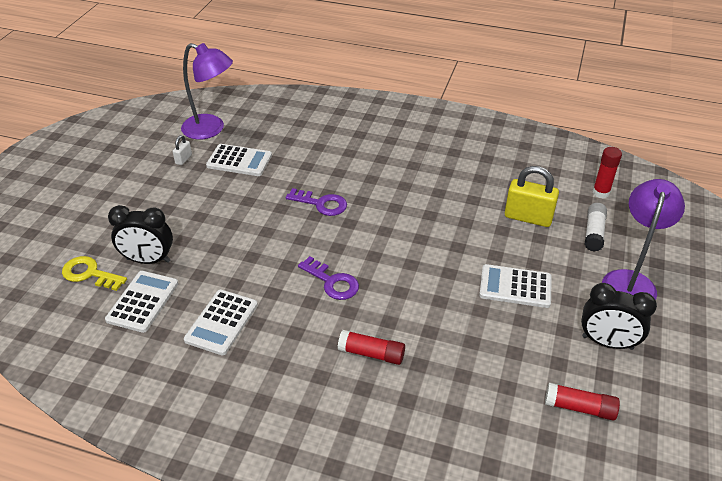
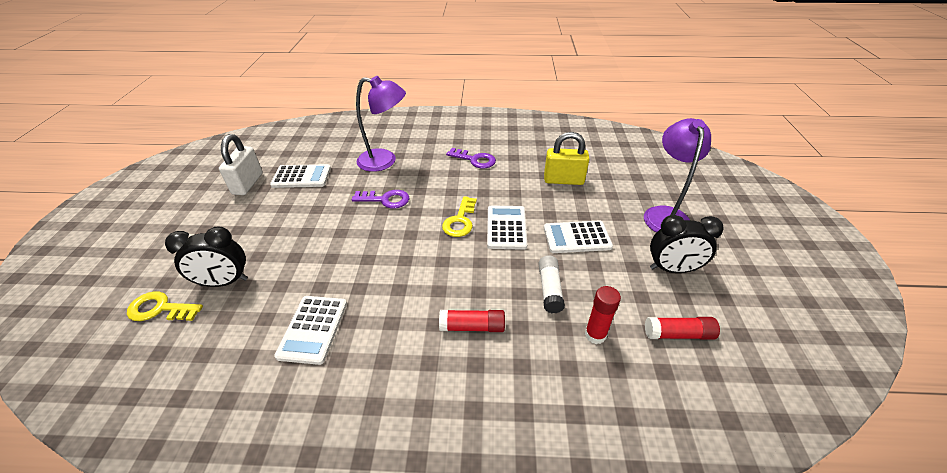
camera: 15 degrees left, 0 degrees up
white calculator [105,271,178,333] -> white calculator moved to [487,205,527,250]
white padlock [173,135,192,165] -> white padlock [219,134,263,195], size x2.08
purple lamp [181,43,233,140] -> purple lamp moved to [356,76,406,172]
purple key [298,256,359,300] -> purple key moved to [446,148,496,168]
white glue stick [584,203,607,252] -> white glue stick moved to [538,255,565,313]
red glue stick [593,147,622,198] -> red glue stick moved to [585,286,621,344]
none -> yellow key [442,196,477,237]

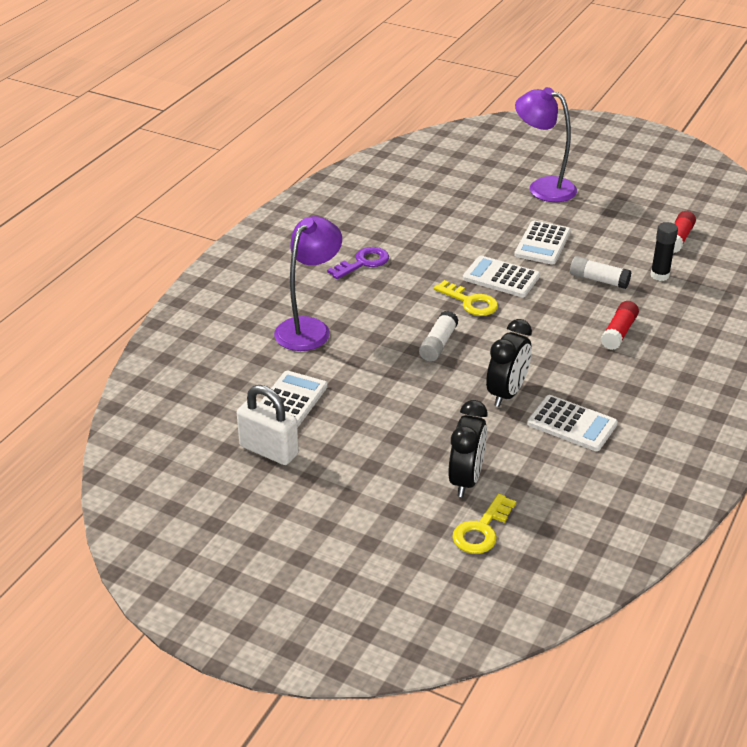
camera: 65 degrees left, 5 degrees down
purple key [352,190,409,208] -> none
yellow padlock [544,132,589,185] -> none
red glue stick [585,286,621,344] -> black glue stick [650,222,678,281]
black clock [650,215,724,273] -> black clock moved to [486,319,532,407]
none -> white glue stick [419,311,458,362]

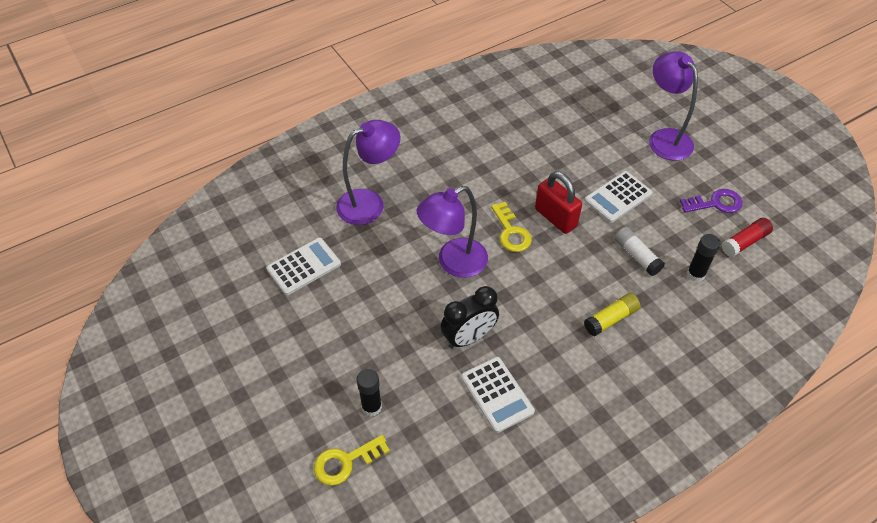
camera: 30 degrees right, 15 degrees up
white padlock [237,385,299,465] -> none
purple key [327,247,389,279] -> purple key moved to [680,189,743,213]
white glue stick [419,311,458,362] -> purple lamp [417,186,488,278]
black clock [448,400,488,497] -> black glue stick [356,369,382,416]
white calculator [463,256,540,297] -> red padlock [535,171,582,234]
red glue stick [601,301,639,350] -> yellow glue stick [584,293,640,336]

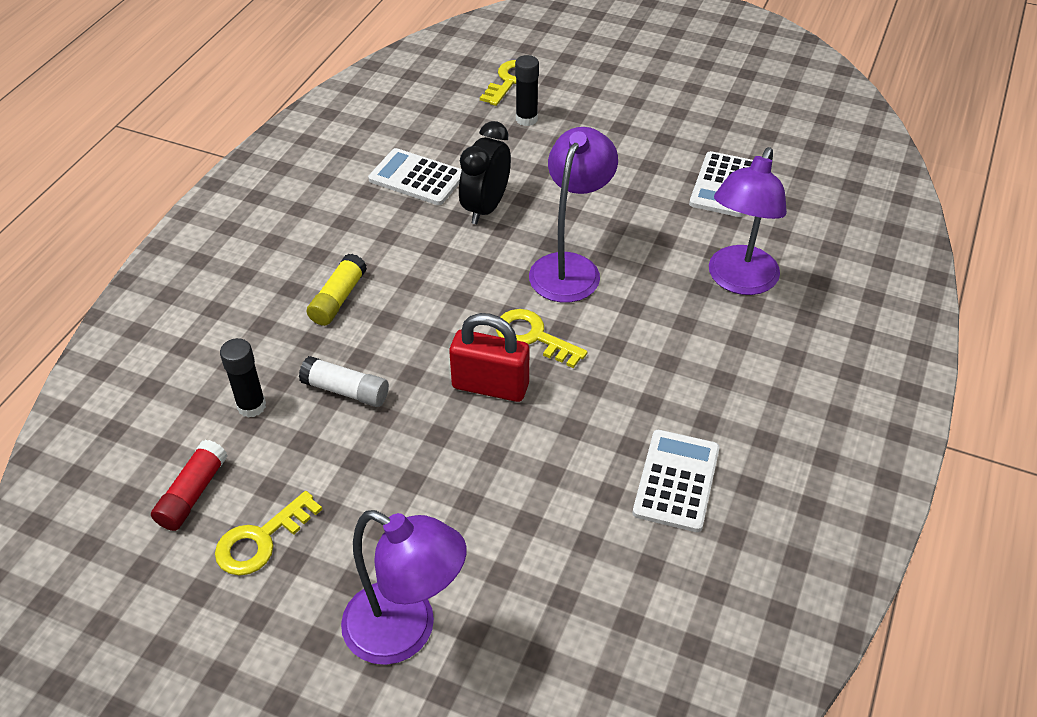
camera: 145 degrees right, 5 degrees down
white calculator [584,171,652,223] -> white calculator moved to [633,430,720,532]
purple key [680,189,743,213] -> yellow key [215,491,322,576]

